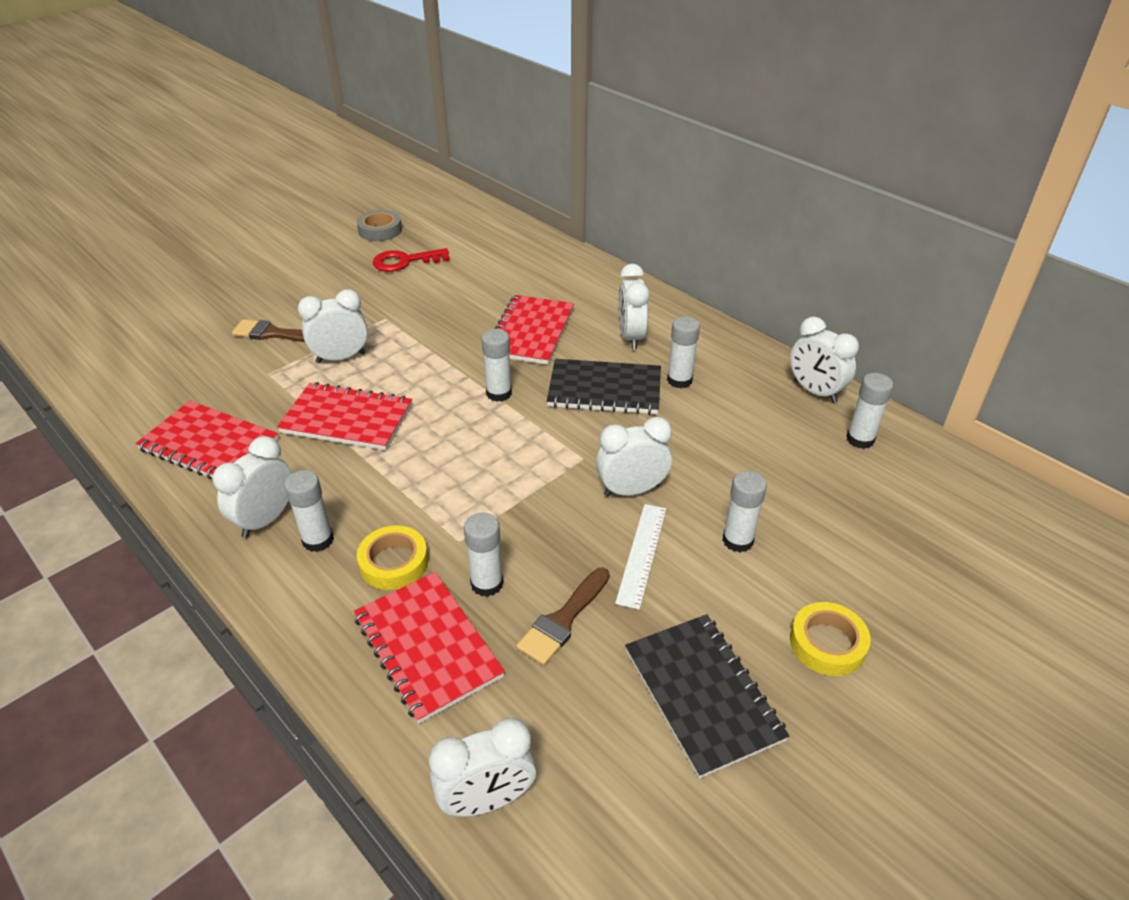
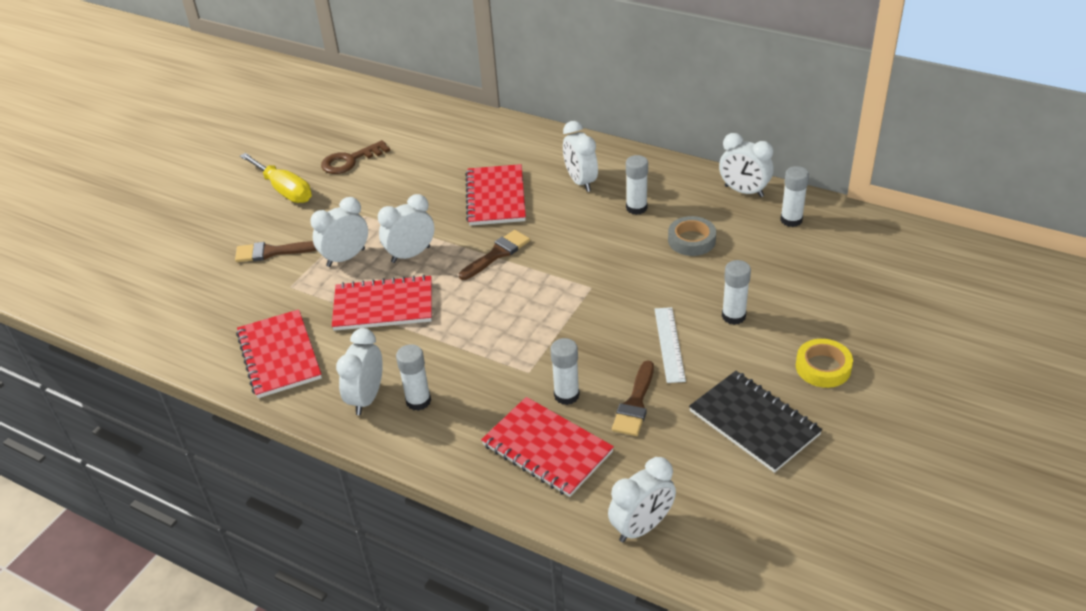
camera: 15 degrees left, 0 degrees up
red notebook [135,401,279,479] -> red notebook turned 60 degrees clockwise [236,309,322,398]
grey tape [357,210,402,241] -> grey tape moved to [668,216,716,256]
yellow tape [357,526,428,590] -> none
red key [373,248,450,272] -> brown key [321,140,390,174]
white glue stick [481,329,512,402] -> brown brush [459,230,530,280]
black notebook [547,359,661,415] -> none
white clock [596,417,672,497] -> white clock moved to [378,194,434,263]
none -> yellow screwdriver [240,153,312,203]

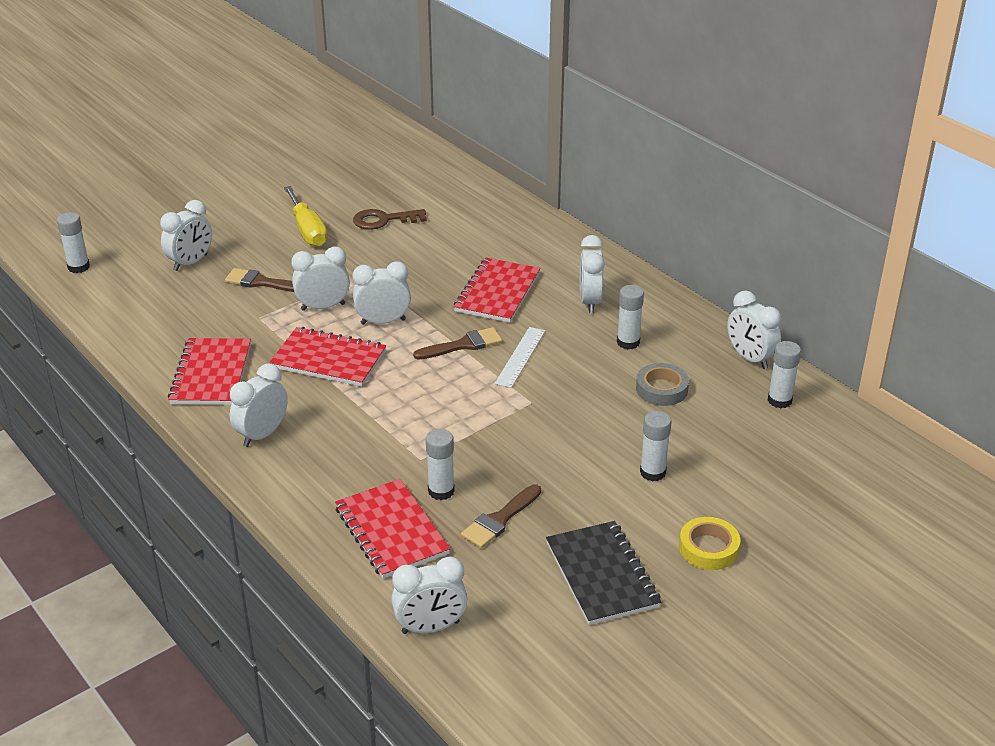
camera: 20 degrees right, 5 degrees down
white glue stick [396,344,431,411] -> white glue stick moved to [57,212,90,273]
white ruler [655,307,686,383] -> white ruler moved to [495,327,545,388]
none -> white clock [160,200,212,271]

